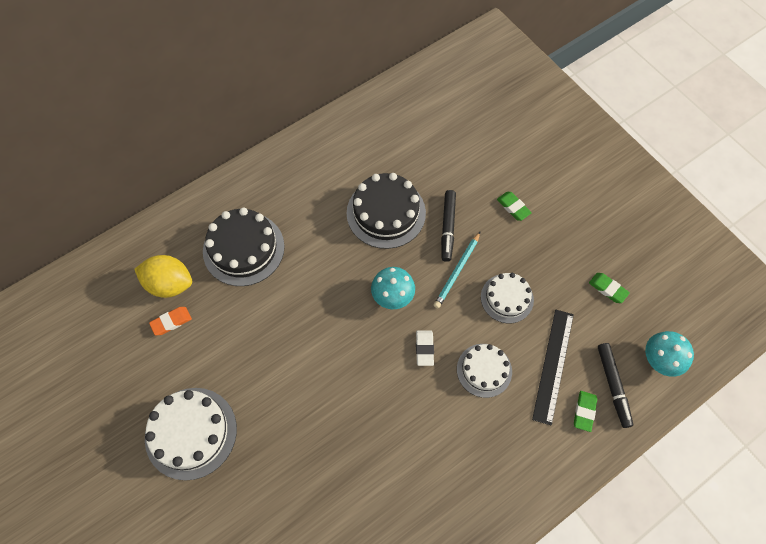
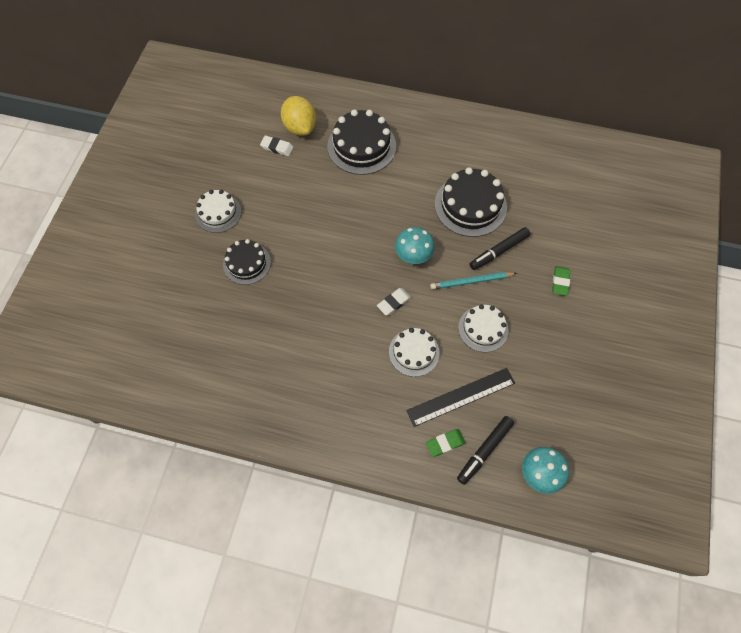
camera: 50 degrees right, 0 degrees up
white cake [145,388,237,481] -> white cake [195,190,241,233], size x0.63
orange eraser [149,307,192,335] -> white eraser [260,135,294,156]
green eraser [589,273,630,303] -> none
none -> black cake [223,239,271,285]

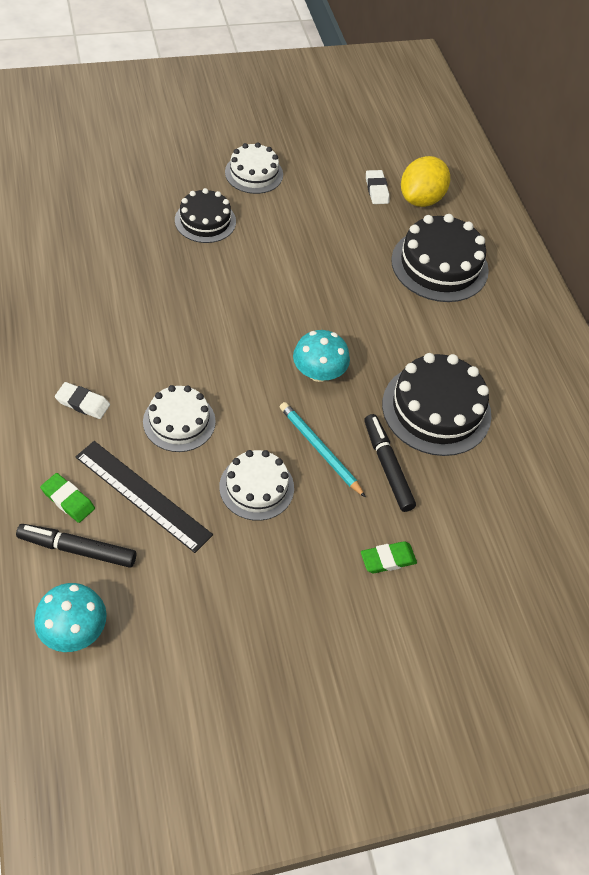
camera: 55 degrees right, 10 degrees down
white eraser [377,288,411,316] -> white eraser moved to [55,382,110,419]
black marker [470,227,530,270] -> black marker turned 45 degrees clockwise [364,414,416,512]

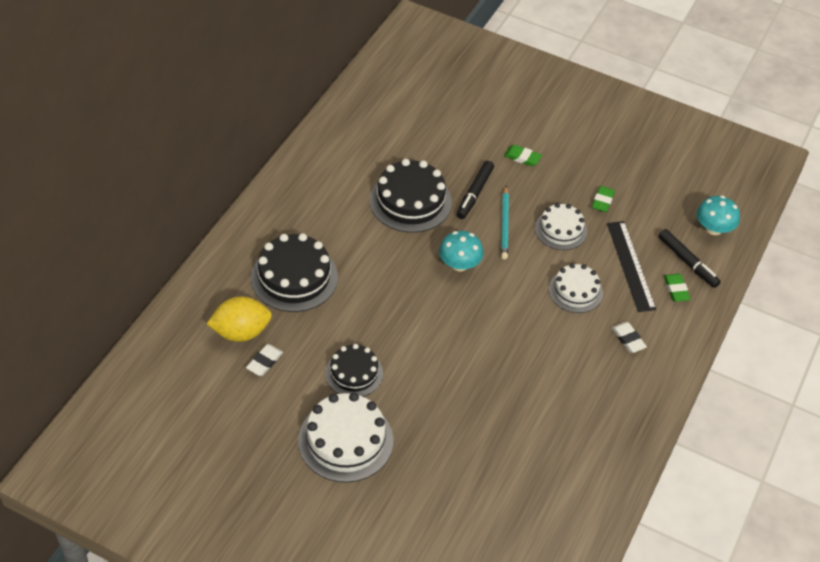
camera: 135 degrees left, 5 degrees down
black cake [175,188,236,243] -> black cake moved to [325,344,383,396]
white cake [225,142,283,194] -> white cake [298,392,393,483], size x1.59
none -> green eraser [592,186,615,212]

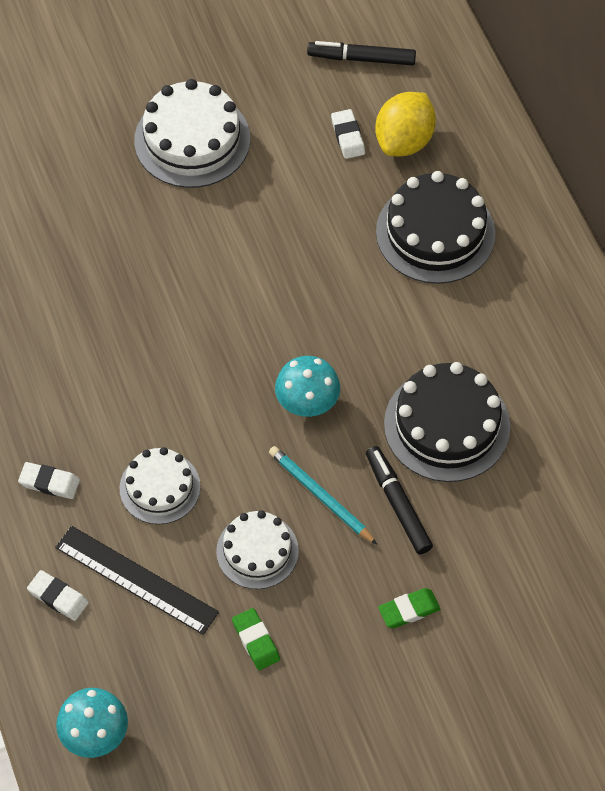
camera: 135 degrees right, 10 degrees up
black cake [325,344,383,396] -> none
black marker [658,229,721,288] -> black marker moved to [307,41,416,65]
green eraser [664,274,691,302] -> white eraser [27,570,89,621]

